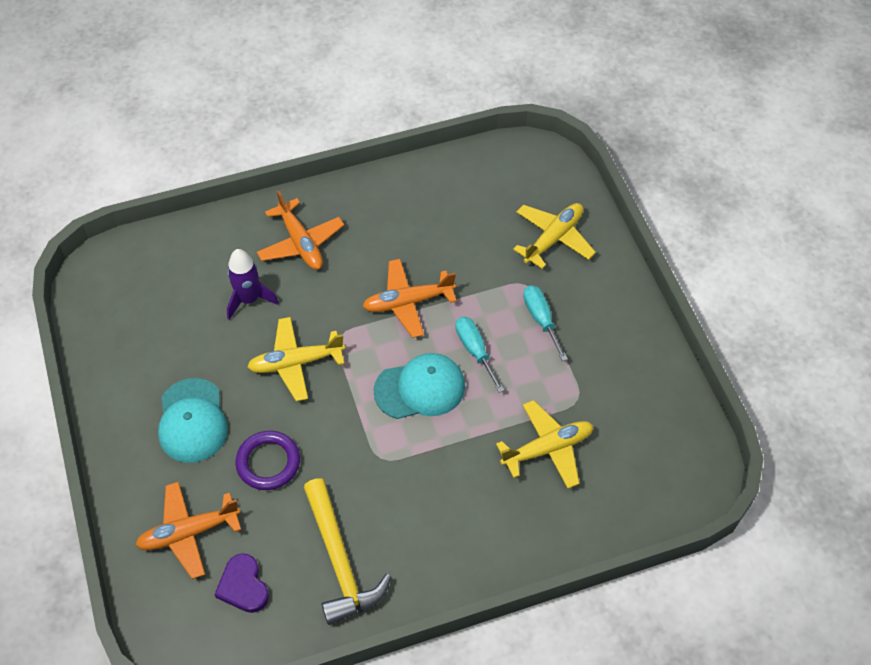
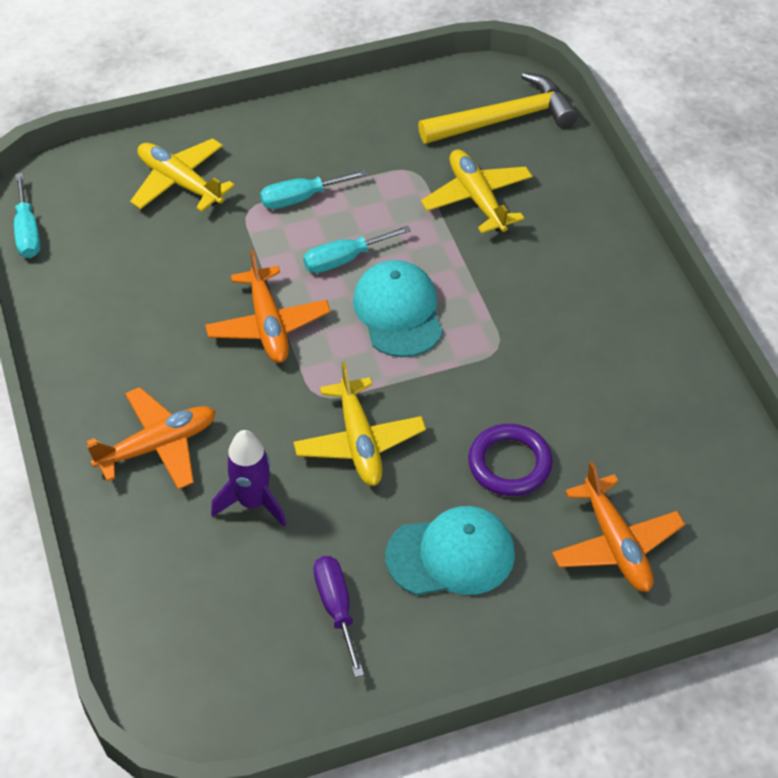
camera: 90 degrees left, 5 degrees down
purple heart [214,553,269,613] -> none
yellow hammer [304,478,391,625] -> yellow hammer moved to [418,72,578,144]
none -> turquoise screwdriver [14,173,41,258]
none -> purple screwdriver [313,556,364,677]

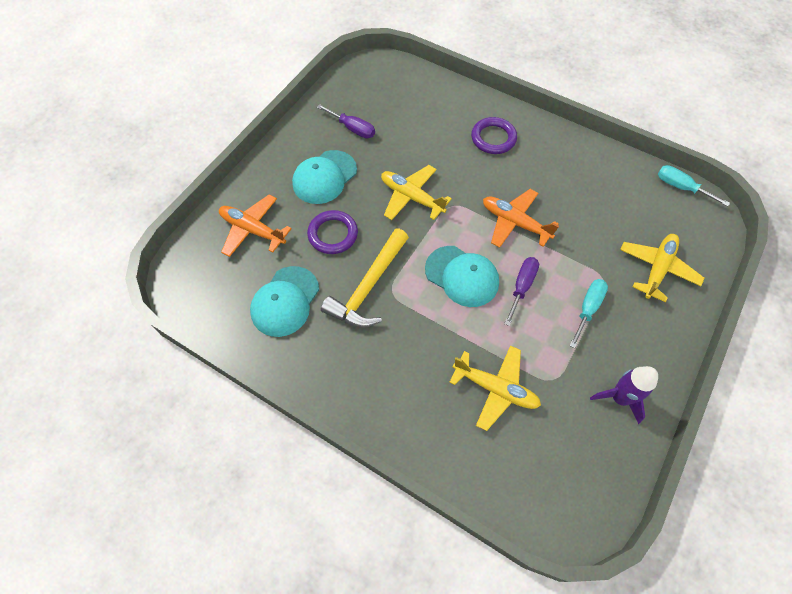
camera: 140 degrees right, 10 degrees up
orange plane [87,387,216,490] -> purple ring [471,117,517,154]
yellow plane [130,138,235,212] -> yellow plane turned 60 degrees counterclockwise [620,234,704,302]
purple rocket [211,430,286,527] -> purple rocket moved to [590,366,658,424]
turquoise screwdriver [303,225,411,273] -> purple screwdriver [504,257,539,326]
yellow hammer [418,72,578,144] -> yellow hammer moved to [321,228,409,328]
none -> turquoise cap [250,266,319,337]

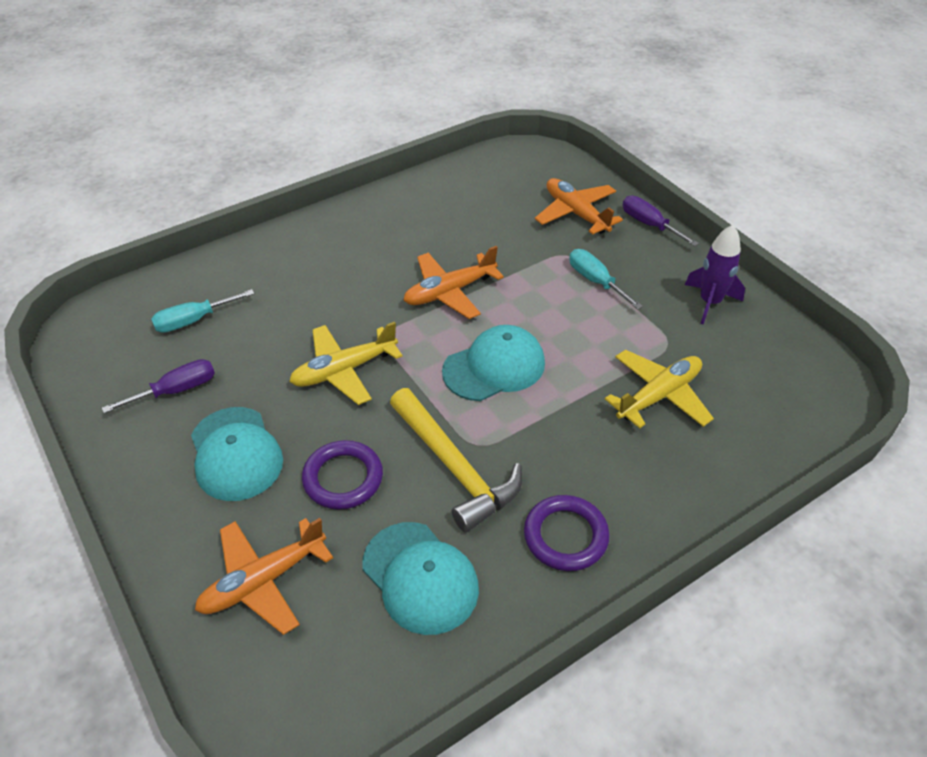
camera: 65 degrees left, 15 degrees down
purple ring [471,117,517,154] -> purple ring moved to [524,495,610,571]
purple screwdriver [504,257,539,326] -> purple screwdriver moved to [623,196,699,246]
yellow plane [620,234,704,302] -> orange plane [535,178,623,235]
turquoise screwdriver [658,165,730,206] -> turquoise screwdriver moved to [151,289,255,333]

